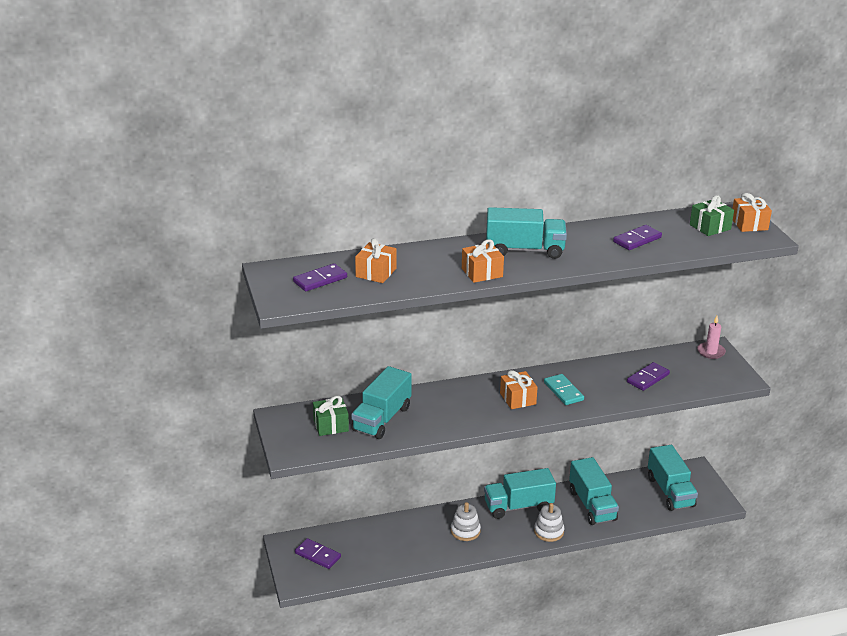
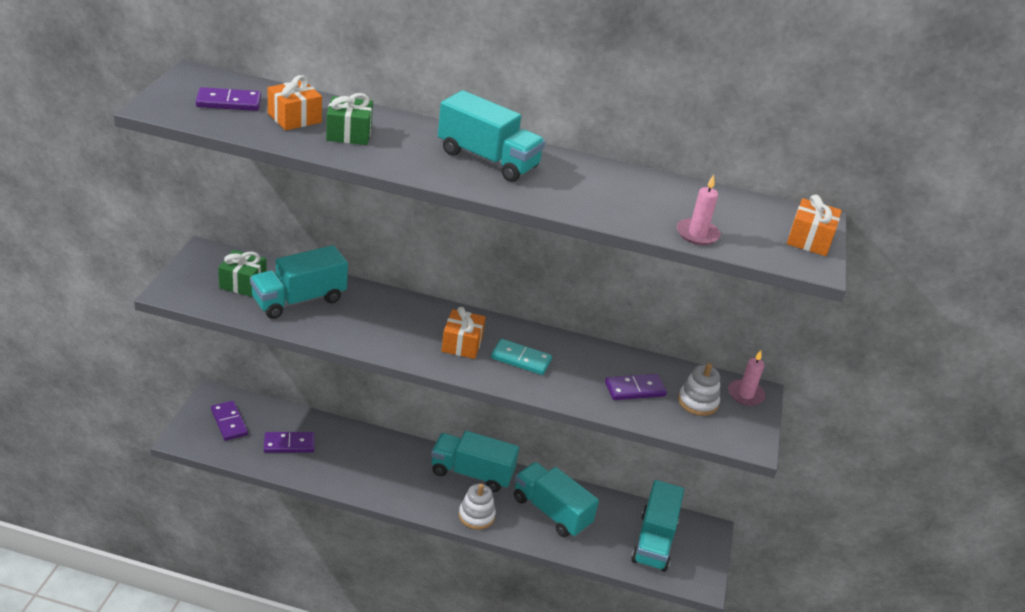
camera: 25 degrees right, 5 degrees up
white stacking toy [451,502,481,541] -> white stacking toy moved to [678,363,720,416]
orange gift [462,239,504,283] -> none
turquoise domino [544,374,584,405] -> turquoise domino turned 75 degrees counterclockwise [491,339,552,375]
turquoise truck [569,457,619,525] -> turquoise truck turned 120 degrees clockwise [514,462,599,537]
purple domino [613,225,662,250] -> purple domino moved to [264,432,315,453]
green gift [690,195,734,236] -> green gift moved to [326,93,373,145]
none -> pink candle [677,175,721,245]

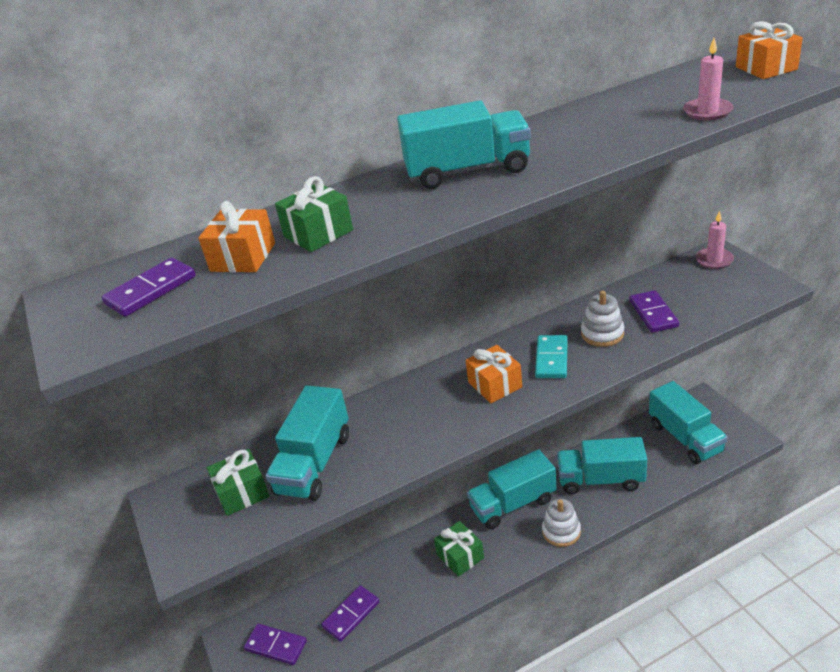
camera: 30 degrees left, 0 degrees up
turquoise domino [491,339,552,375] -> turquoise domino turned 60 degrees counterclockwise [535,335,567,378]
purple domino [605,374,667,400] -> purple domino turned 45 degrees counterclockwise [629,290,679,333]
white stacking toy [678,363,720,416] -> white stacking toy moved to [581,291,624,347]
none -> green gift [434,521,484,577]

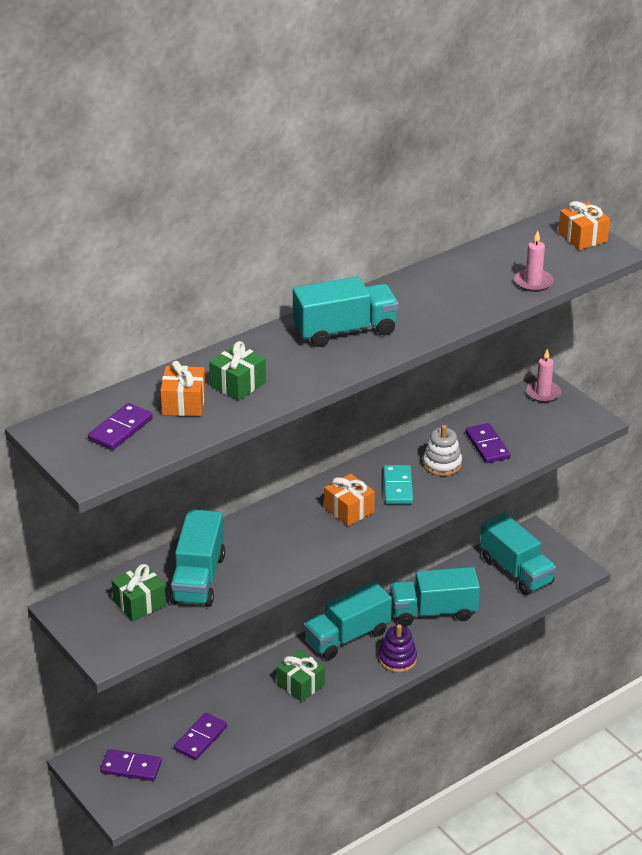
camera: 15 degrees left, 0 degrees up
white stacking toy [542,499,581,547] -> purple stacking toy [379,624,417,673]

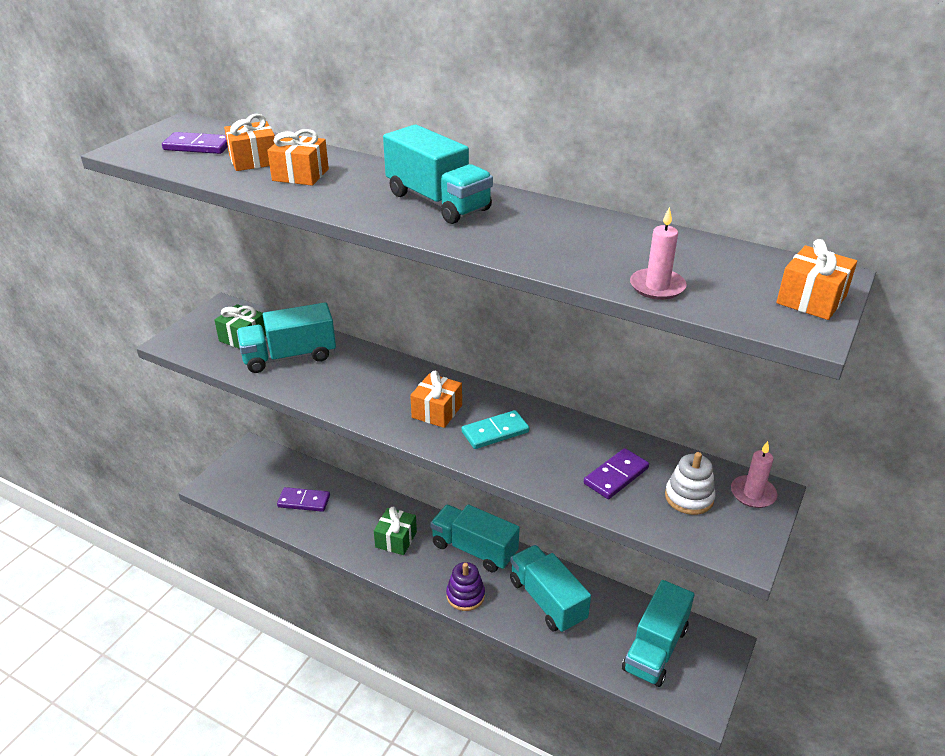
camera: 65 degrees right, 0 degrees up
purple domino [100,749,162,781] -> none
green gift [209,341,266,401] -> orange gift [267,129,329,186]
white stacking toy [423,425,462,476] -> white stacking toy moved to [665,452,716,515]

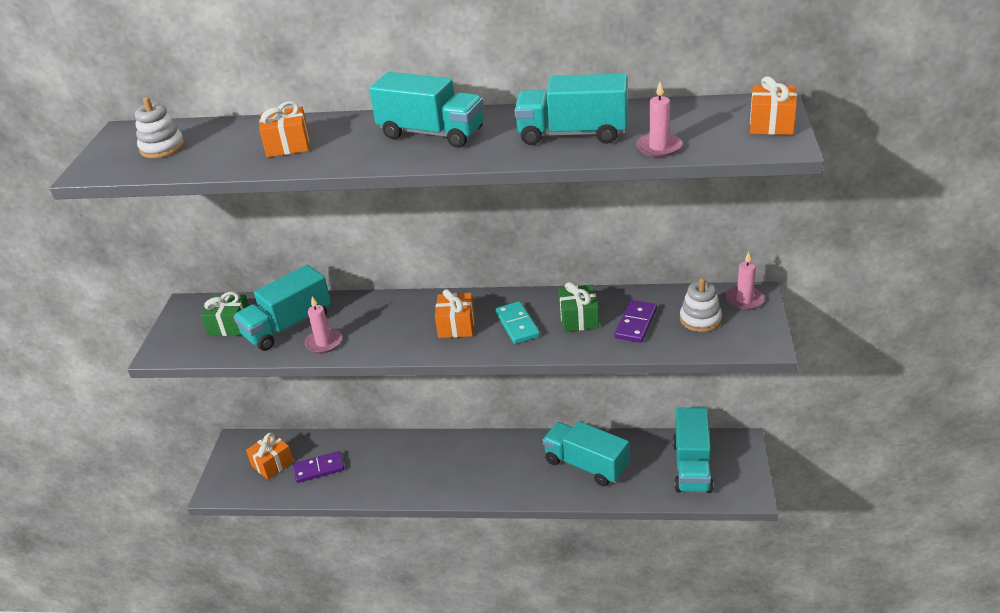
camera: 20 degrees left, 0 degrees up
purple domino [162,132,228,154] -> white stacking toy [135,97,185,158]
orange gift [224,114,275,171] -> orange gift moved to [246,432,294,480]
green gift [374,506,417,555] -> green gift moved to [558,282,599,332]
turquoise truck [430,504,520,572] -> turquoise truck moved to [514,73,627,145]
purple stacking toy [446,562,485,611] -> none
turquoise domino [462,410,529,449] -> turquoise domino turned 60 degrees counterclockwise [495,301,540,344]
none -> pink candle [305,296,342,353]

